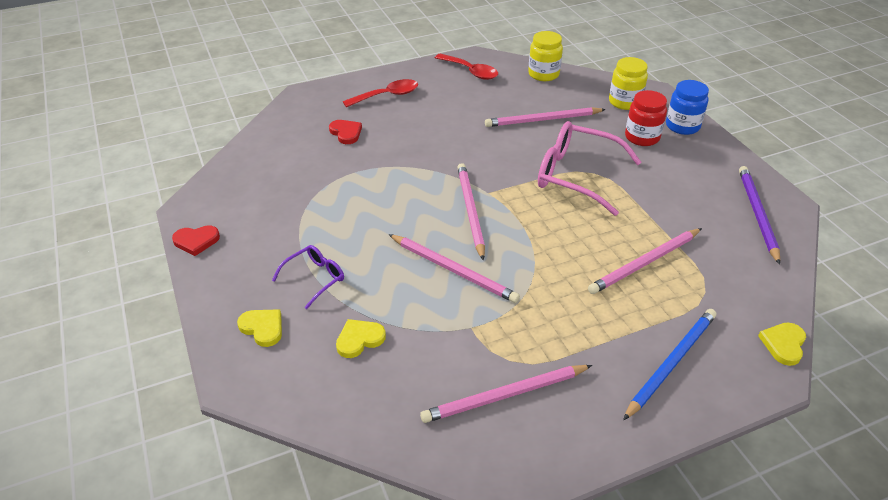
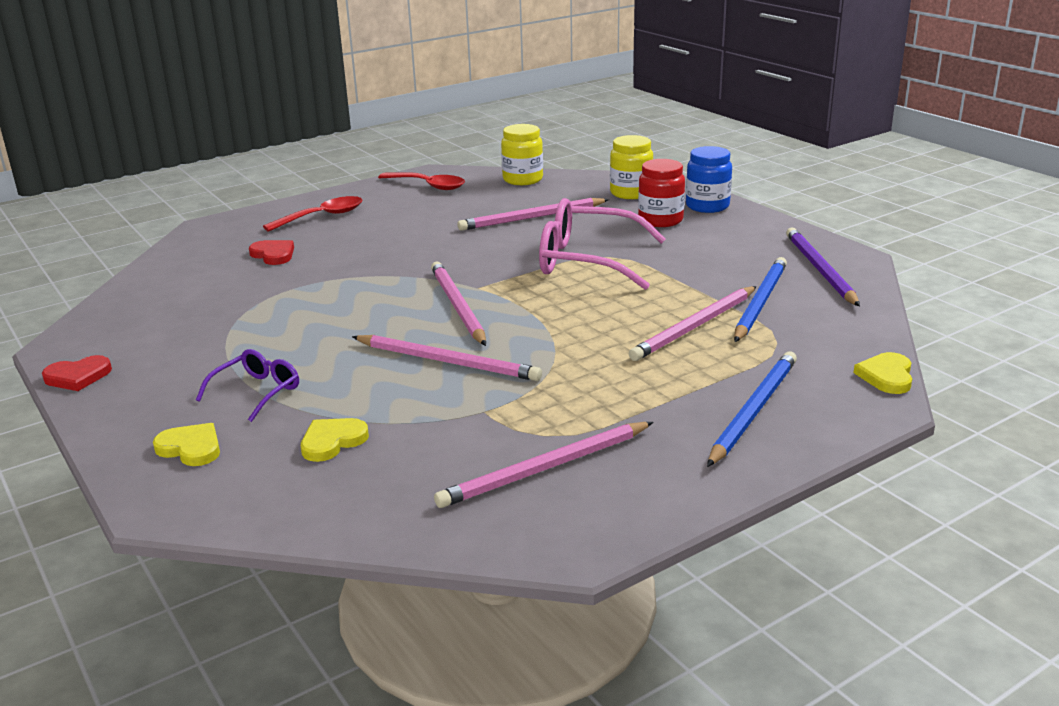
camera: 10 degrees left, 15 degrees down
none -> blue pencil [734,257,787,342]

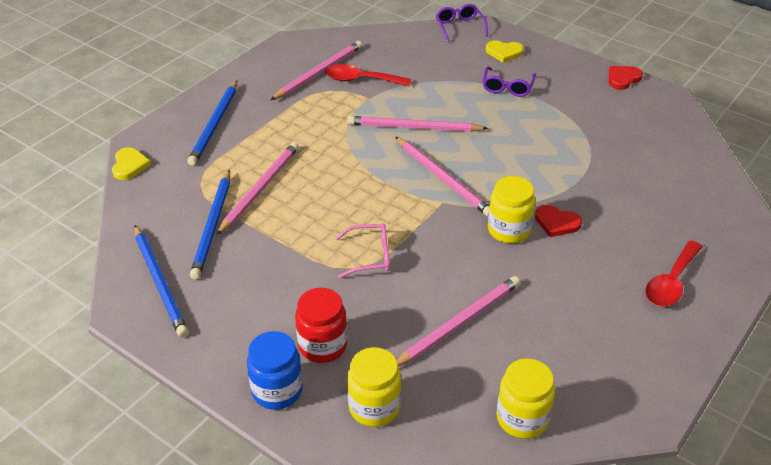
camera: 160 degrees right, 15 degrees up
red heart [249,240,294,265] -> red heart moved to [535,205,582,237]
yellow heart [301,418,369,462] -> none
red spoon [378,172,465,190] -> red spoon moved to [325,64,411,86]
pink glasses [539,198,666,290] -> pink glasses [335,224,390,278], size x0.52
purple pencil [786,227,860,306] -> blue pencil [134,225,188,337]
none -> purple glasses [436,4,488,42]
none -> yellow jar [488,176,535,243]

